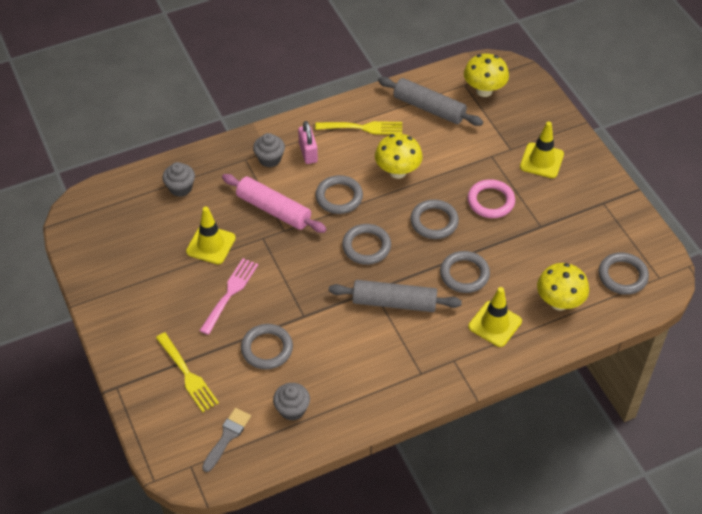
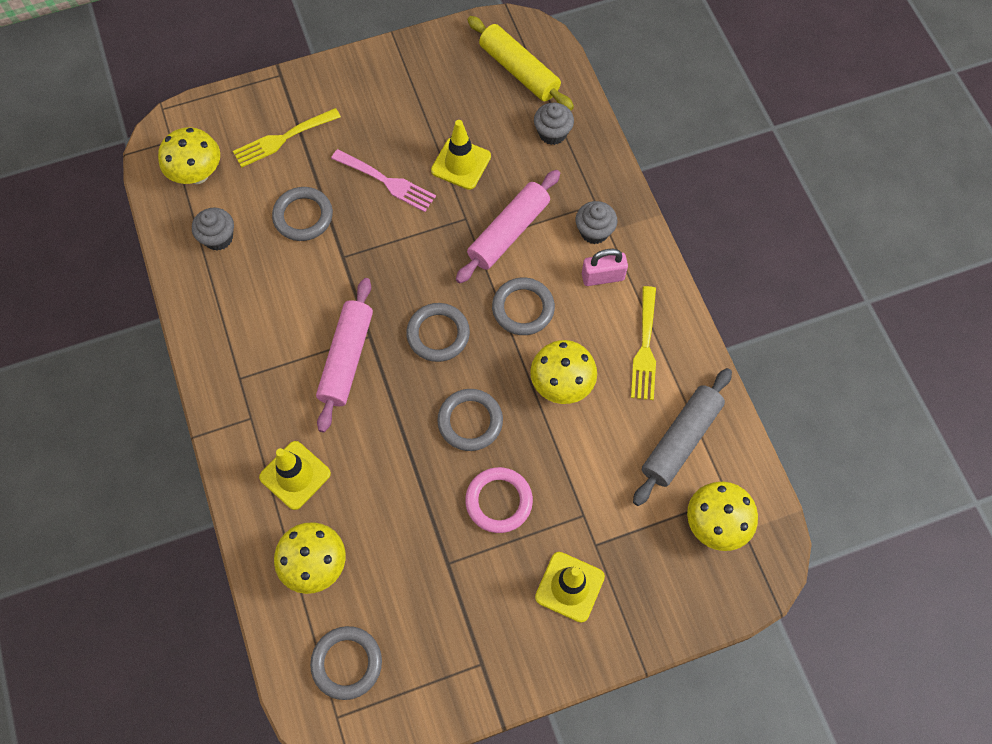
camera: 95 degrees right, 15 degrees up
grey brush [202,408,251,472] -> yellow mushroom [158,127,220,184]
grey rolling pin [329,280,462,312] -> pink rolling pin [316,278,373,432]
grey ring [440,251,490,293] -> none
none -> yellow rolling pin [468,16,574,111]

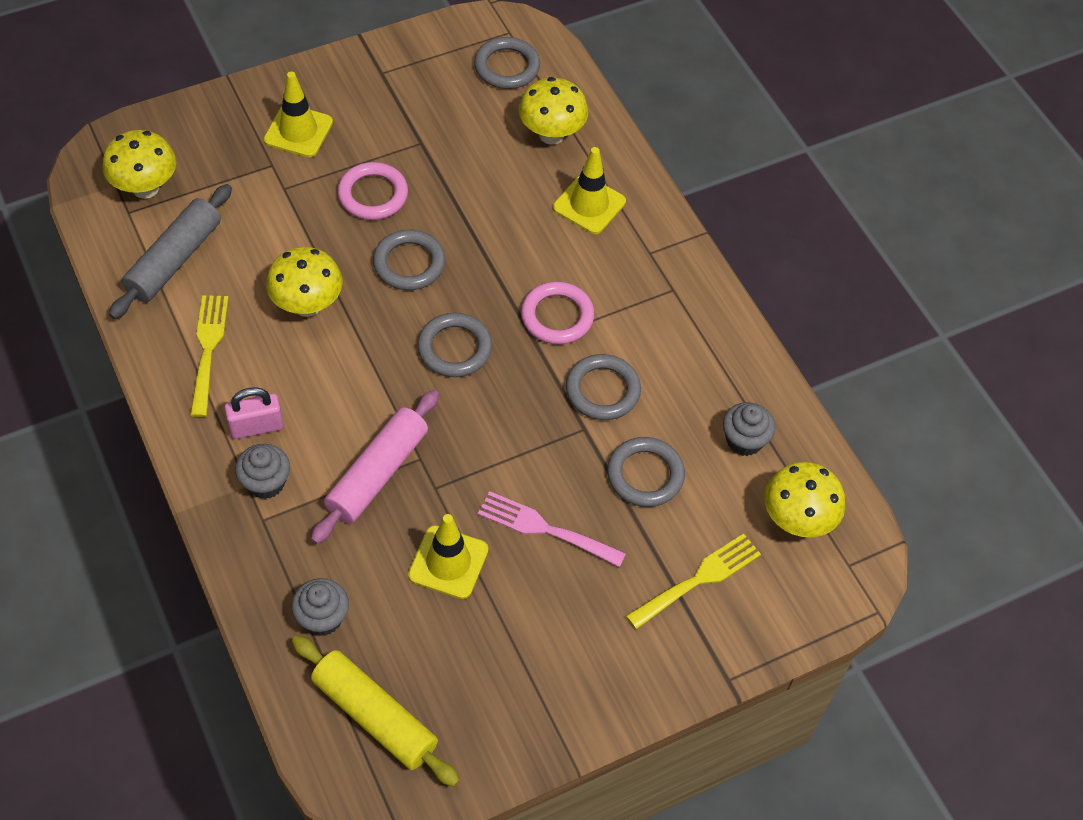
camera: 170 degrees right, 10 degrees down
pink rolling pin [316,278,373,432] -> pink ring [521,281,594,344]
grey ring [492,278,555,335] -> grey ring moved to [566,354,641,420]

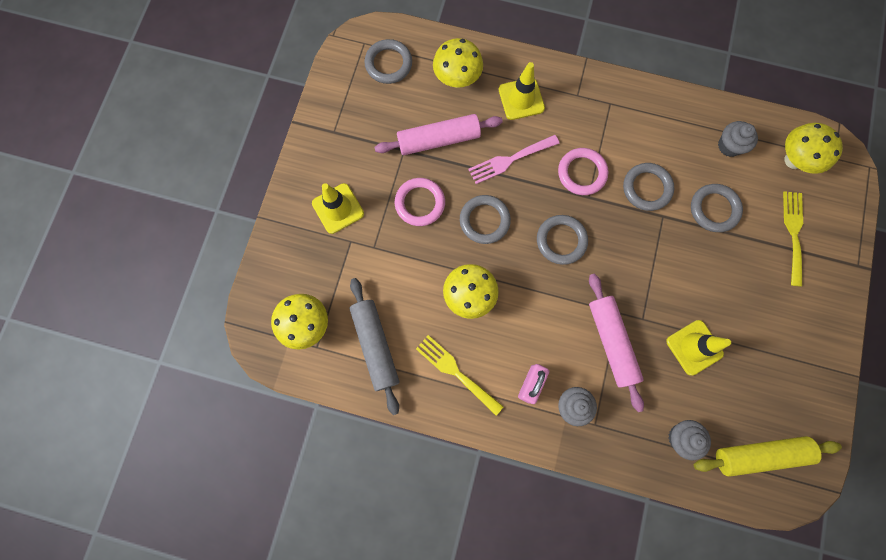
camera: 45 degrees left, 20 degrees up
pink fork [478,491,626,567] -> pink fork moved to [468,135,560,184]
none -> pink rolling pin [374,114,503,155]

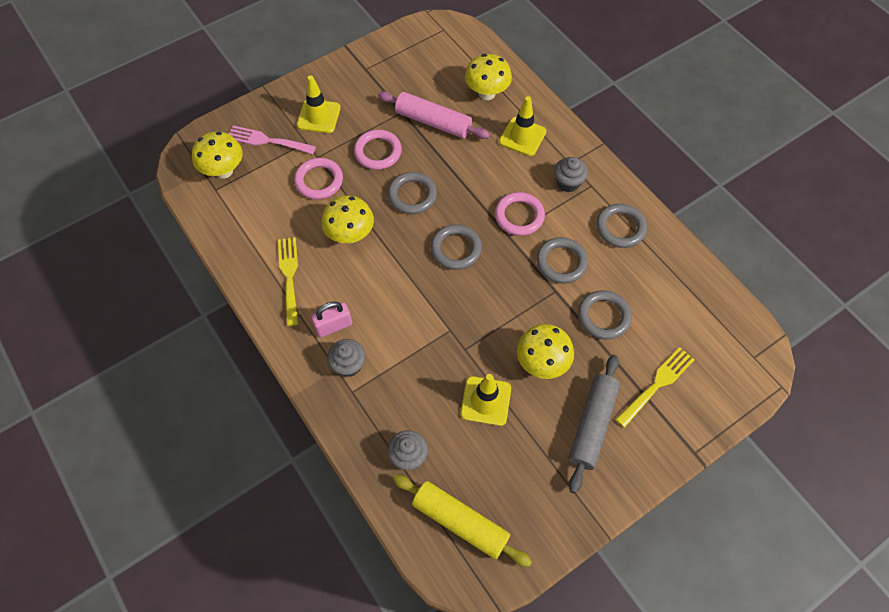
camera: 40 degrees right, 15 degrees down
grey rolling pin [349,278,399,415] -> grey rolling pin moved to [568,355,620,493]
grey ring [364,39,412,84] -> grey ring moved to [596,204,647,248]
pink fork [468,135,560,184] -> pink fork moved to [229,126,316,154]
pink rolling pin [589,273,644,412] -> none
grey cupcake [718,121,758,157] -> grey cupcake moved to [554,157,588,192]
yellow mushroom [784,123,843,174] -> yellow mushroom moved to [517,324,574,379]
none -> pink ring [294,158,343,199]

